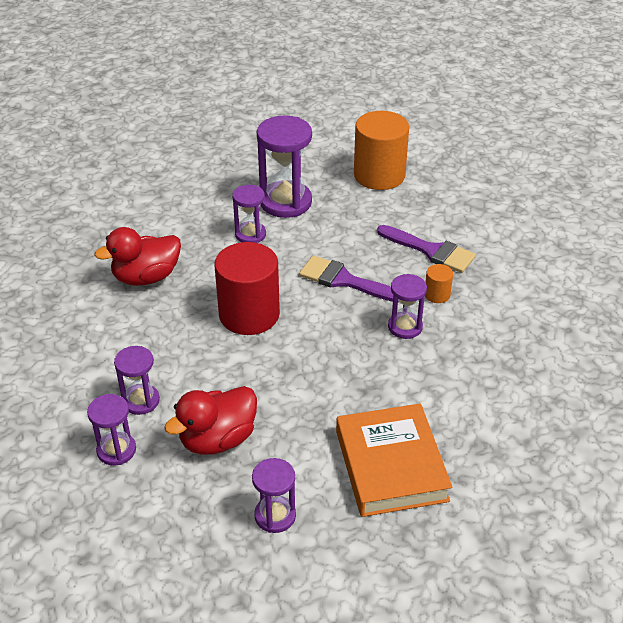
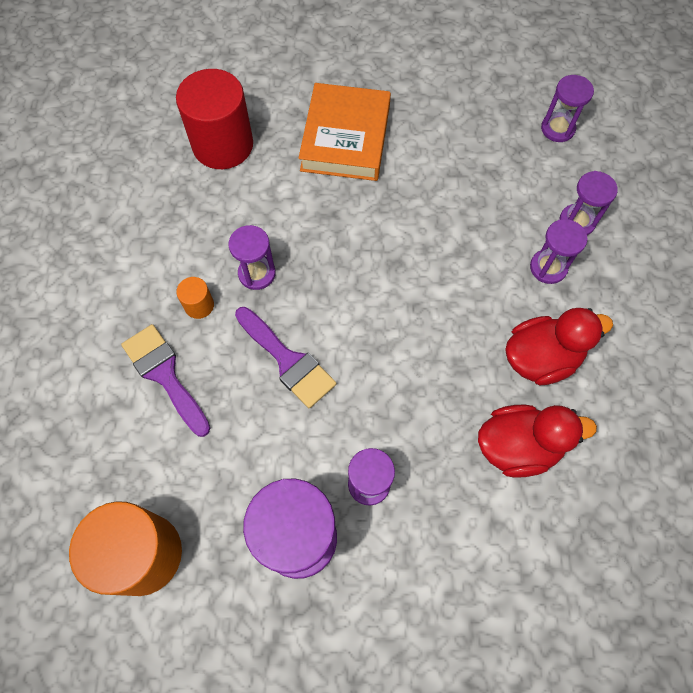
camera: 160 degrees left, 25 degrees up
red duck [164,386,257,455] -> red duck moved to [506,308,613,385]
red cylinder [214,242,280,335] -> red cylinder moved to [176,69,253,169]
purple hourglass [252,458,296,533] -> purple hourglass moved to [541,75,594,142]

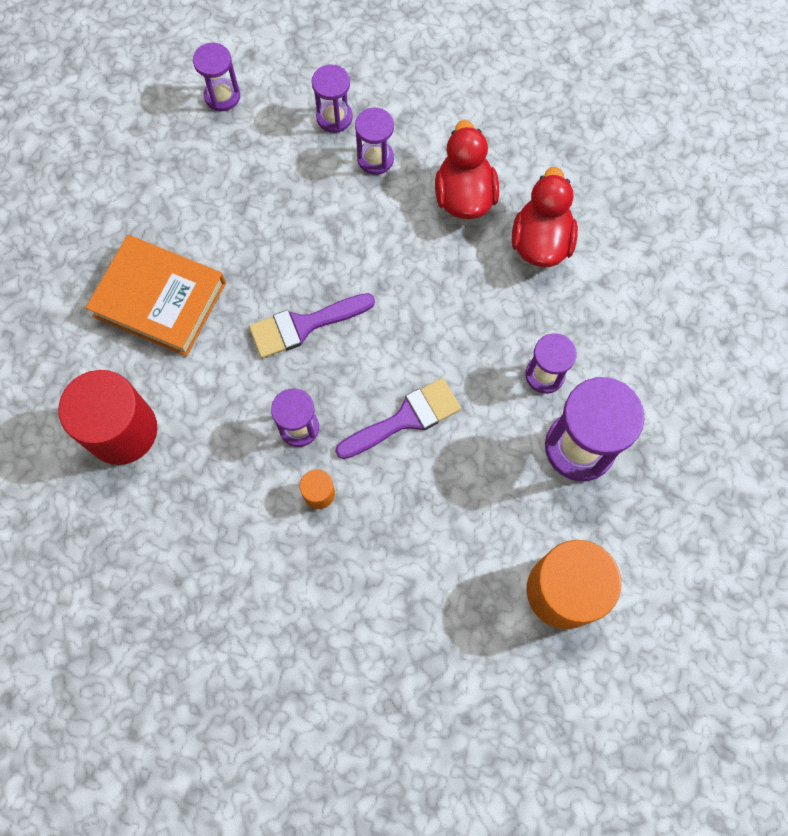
camera: 75 degrees left, 5 degrees up
purple brush [121,324,210,437] -> purple brush moved to [249,293,375,358]

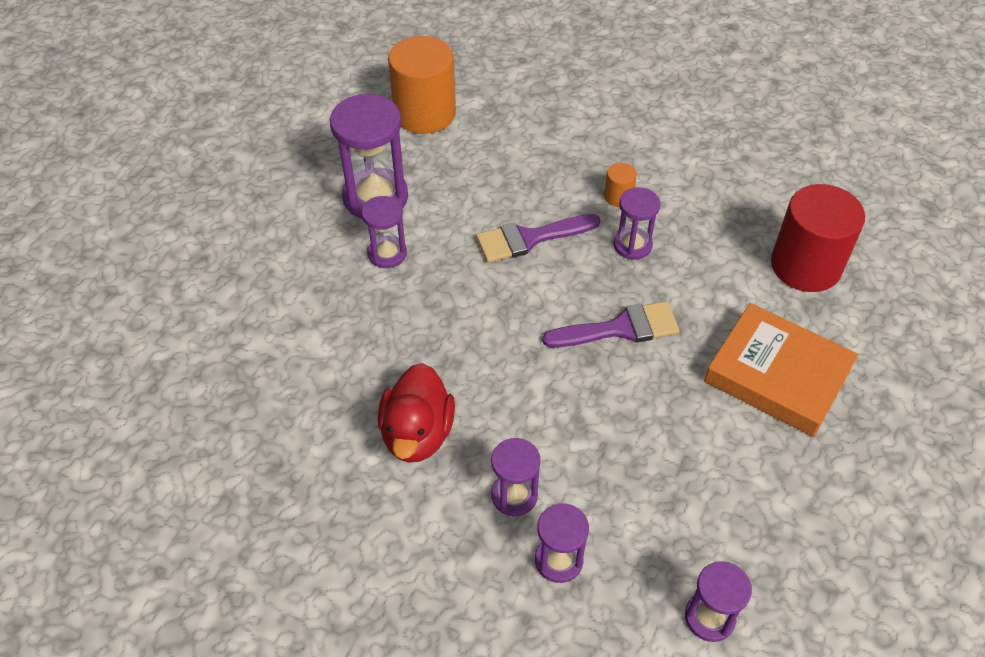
camera: 170 degrees left, 20 degrees down
red duck [512,167,578,267] -> none

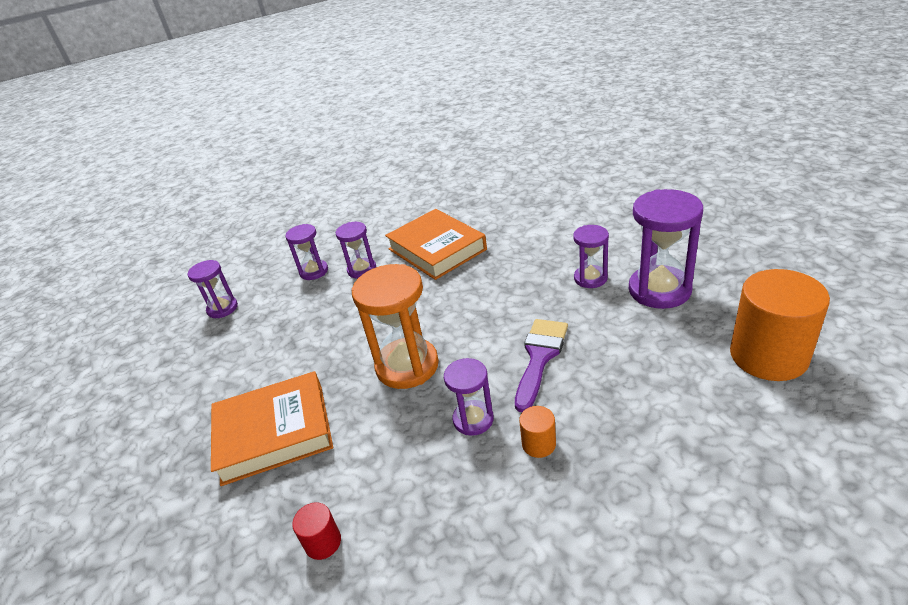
camera: 135 degrees right, 15 degrees down
red duck [378,363,455,463] -> orange book [385,209,487,280]
purple brush [542,301,679,348] -> orange hourglass [352,264,439,389]
red cylinder [771,184,865,292] -> red cylinder [292,502,341,560], size x0.44

